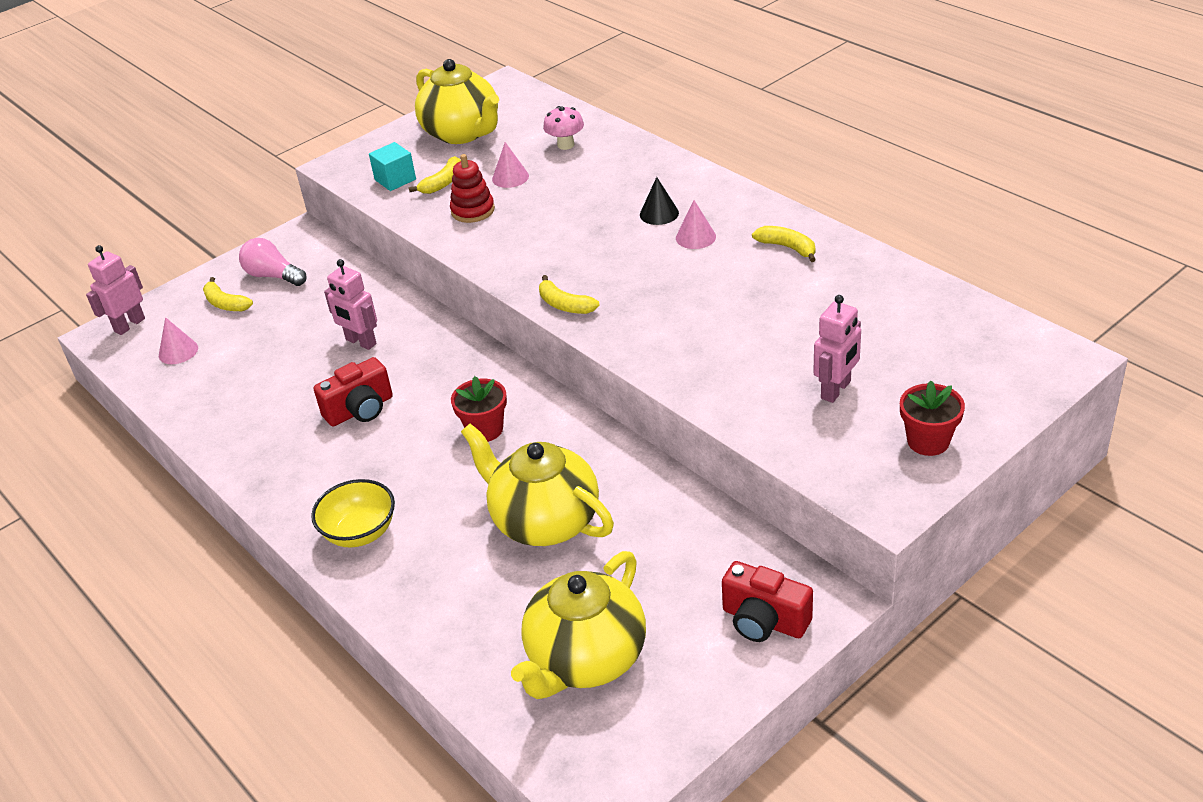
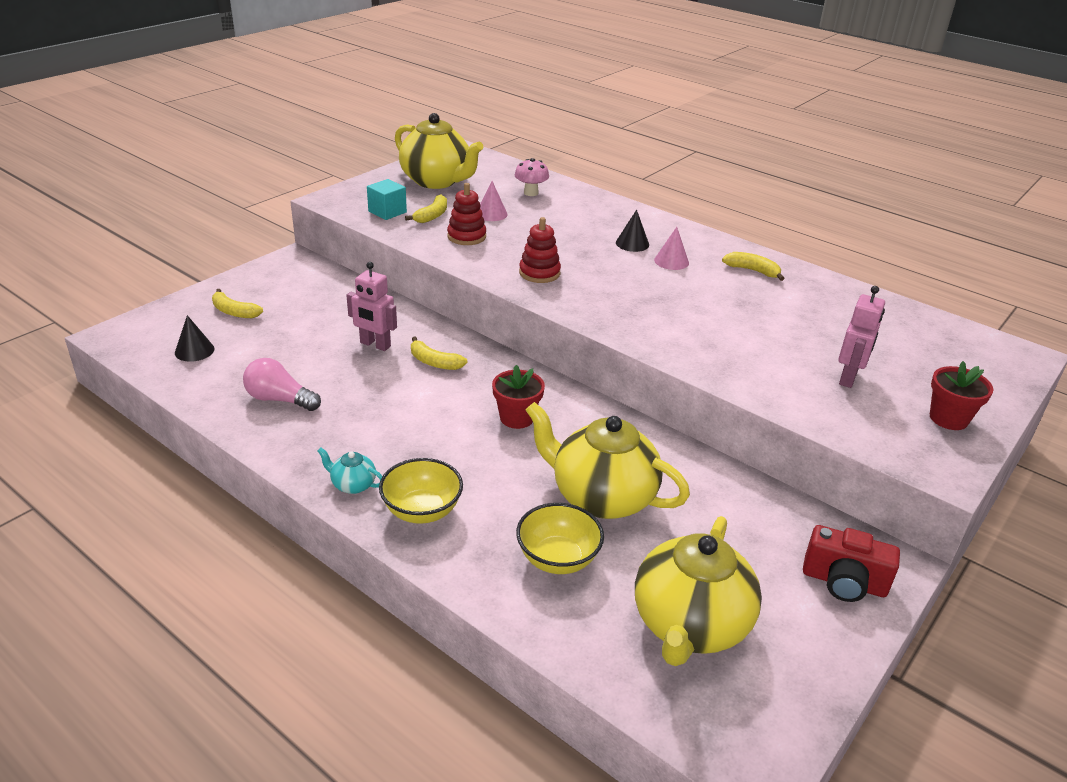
camera: 15 degrees left, 5 degrees down
pink robot [86,245,145,335] -> none
pink cone [159,317,198,364] -> black cone [175,315,214,362]
pink light bulb [239,238,306,286] -> pink light bulb moved to [243,358,321,411]
red camera [313,357,393,427] -> none
yellow banana [539,275,600,314] -> yellow banana moved to [411,336,468,370]
none -> turquoise teapot [317,447,382,494]
none -> yellow bowl [516,503,604,574]
none -> red stacking toy [519,217,561,283]

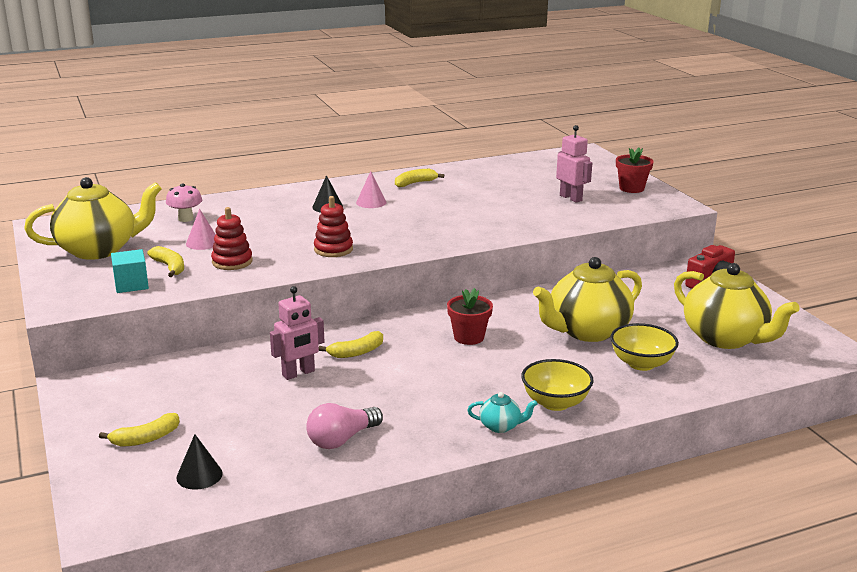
camera: 60 degrees left, 10 degrees down
turquoise teapot [317,447,382,494] -> turquoise teapot turned 135 degrees counterclockwise [467,392,538,433]

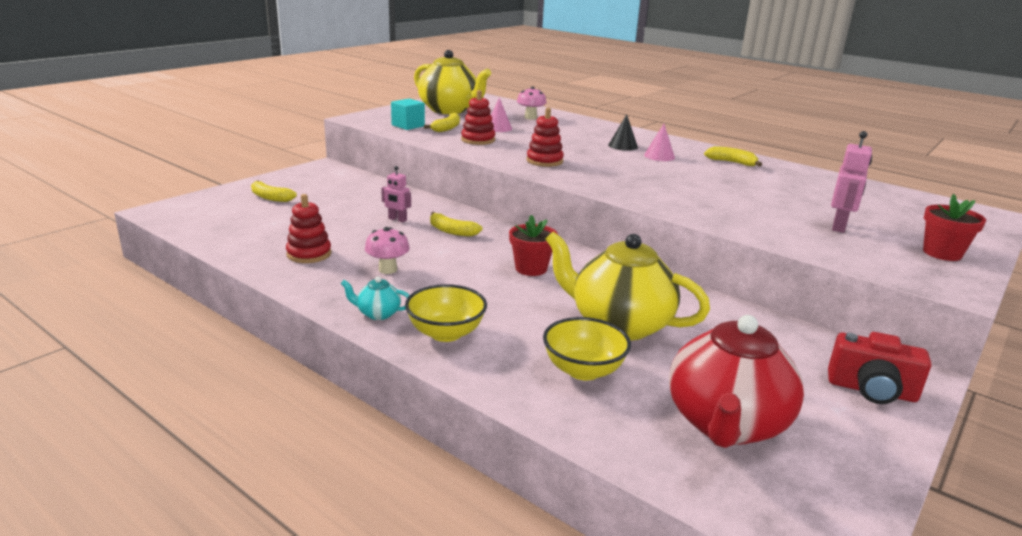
camera: 60 degrees right, 0 degrees up
black cone [176,434,223,490] -> none
pink robot [270,286,325,380] -> pink robot [381,166,411,222], size x0.66
pink light bulb [306,403,383,449] -> red stacking toy [286,194,332,263]
turquoise teapot [467,392,538,433] -> turquoise teapot turned 120 degrees clockwise [341,276,410,320]
yellow teapot [674,263,800,349] -> red teapot [669,315,804,448]
none -> pink mushroom [365,227,410,274]

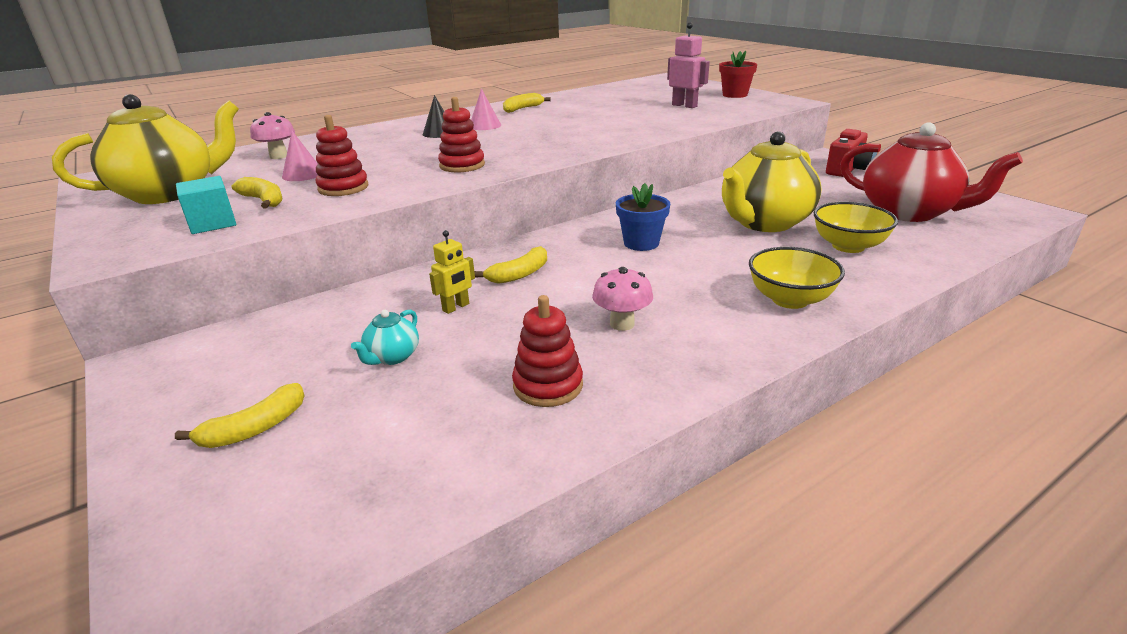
camera: 70 degrees left, 5 degrees up
turquoise teapot [341,276,410,320] -> turquoise teapot moved to [351,310,419,365]
pink robot [381,166,411,222] -> yellow robot [429,230,475,314]
red flower pot [509,215,558,276] -> blue flower pot [616,183,670,251]

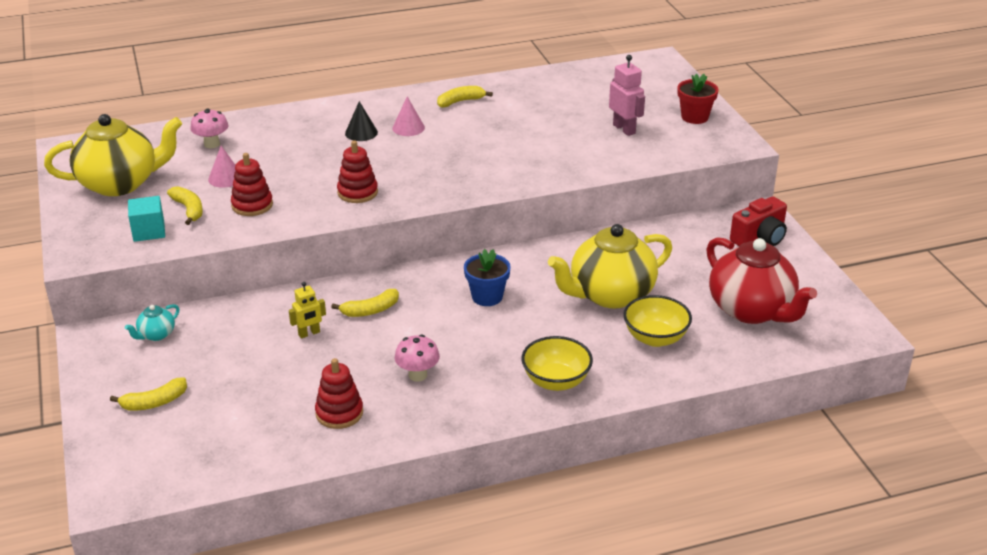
camera: 15 degrees right, 5 degrees up
turquoise teapot [351,310,419,365] -> turquoise teapot moved to [125,304,180,341]

